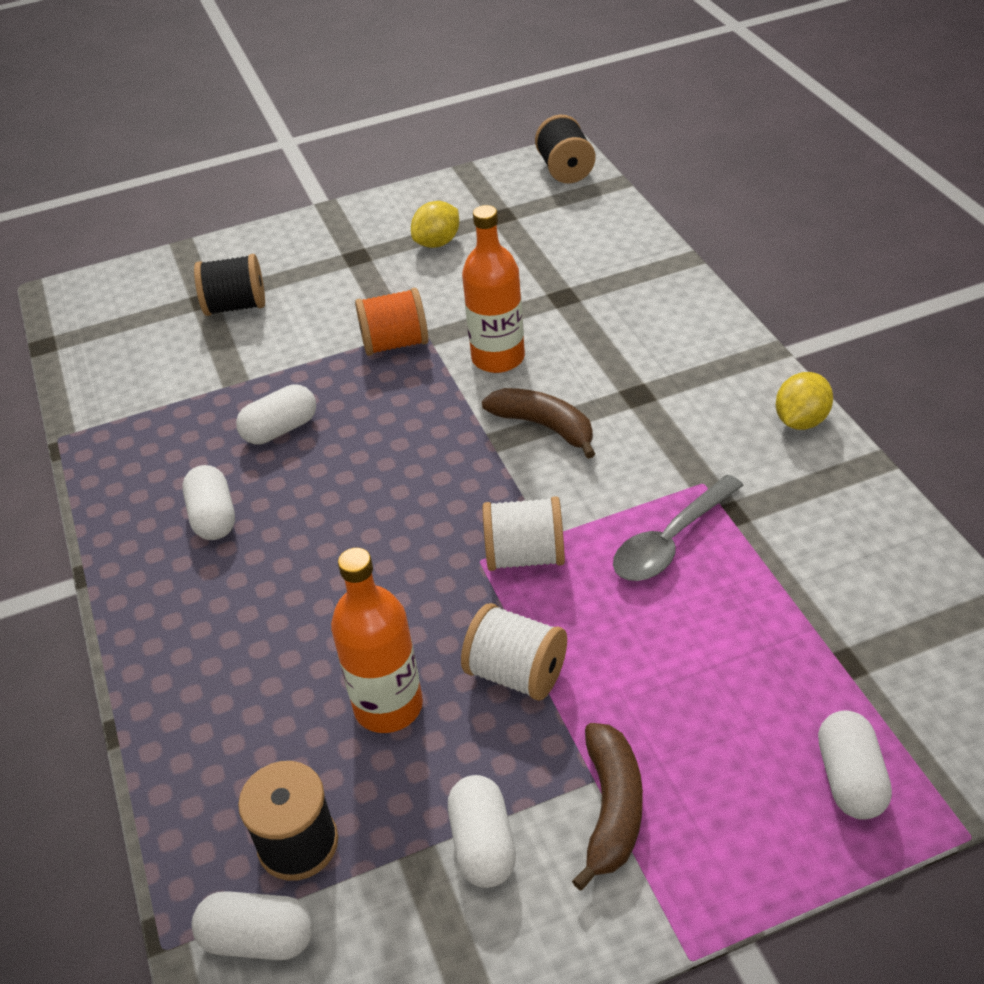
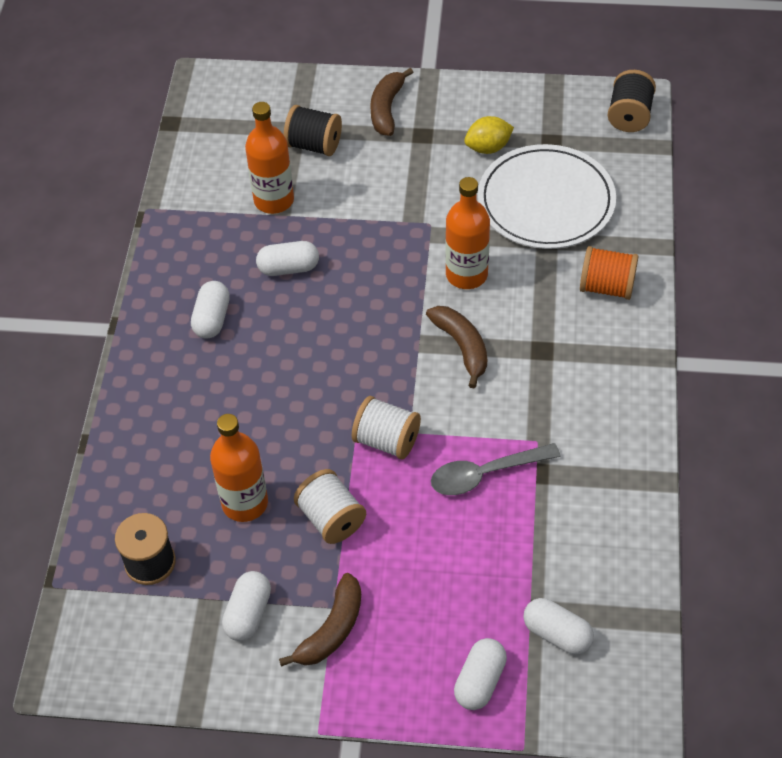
camera: 25 degrees right, 10 degrees up
white capsule [192,891,313,960] -> white capsule moved to [524,598,594,655]
orange spool [355,288,428,356] -> orange spool moved to [580,246,639,300]
yellow lemon [776,372,833,430] -> none
none -> orange bottle [245,102,294,214]
none -> brown banana [370,68,413,136]
none -> white plate [478,144,616,249]

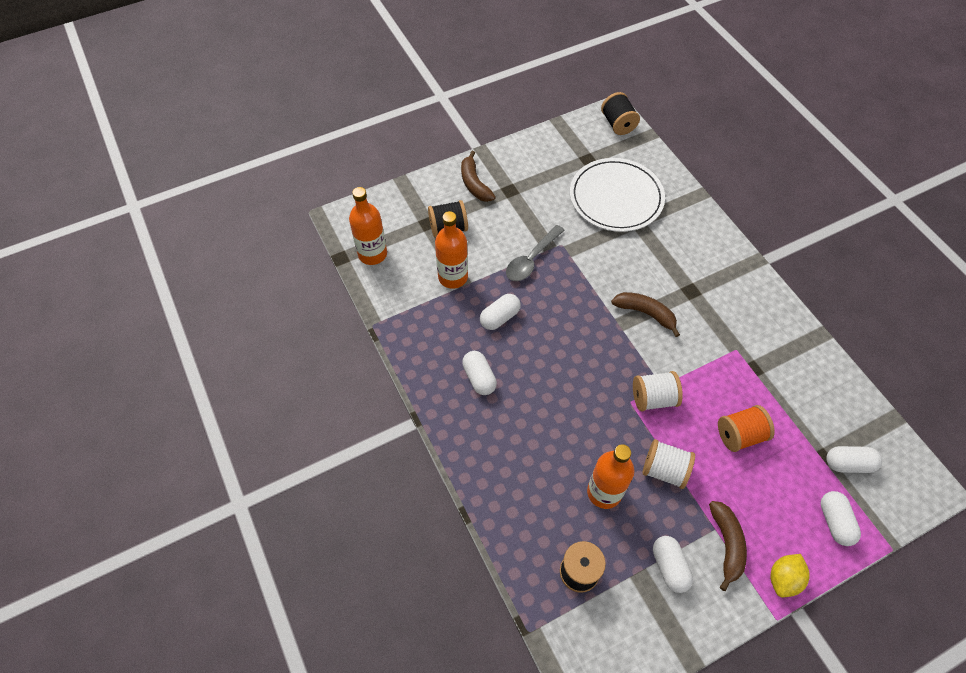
camera: 35 degrees left, 5 degrees up
grey spoon [431,443,561,495] -> grey spoon moved to [506,225,565,281]
orange bottle [445,177,490,289] -> orange bottle moved to [349,187,387,265]
yellow lemon [464,116,514,154] -> yellow lemon moved to [770,554,810,597]
orange spool [580,246,639,300] -> orange spool moved to [718,405,775,452]

